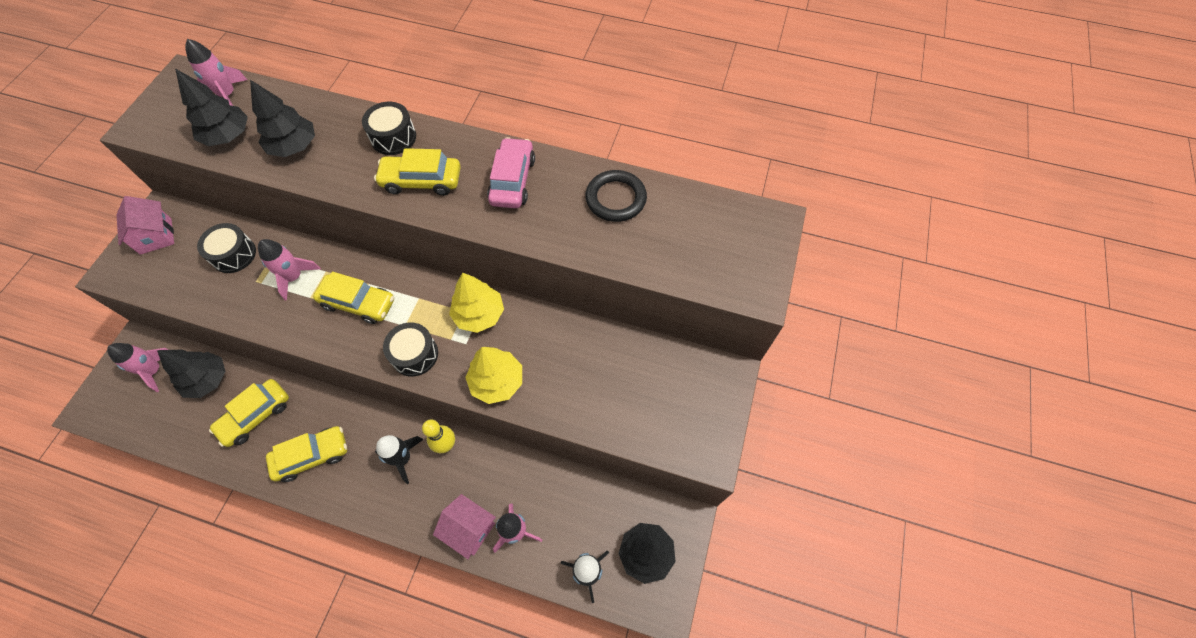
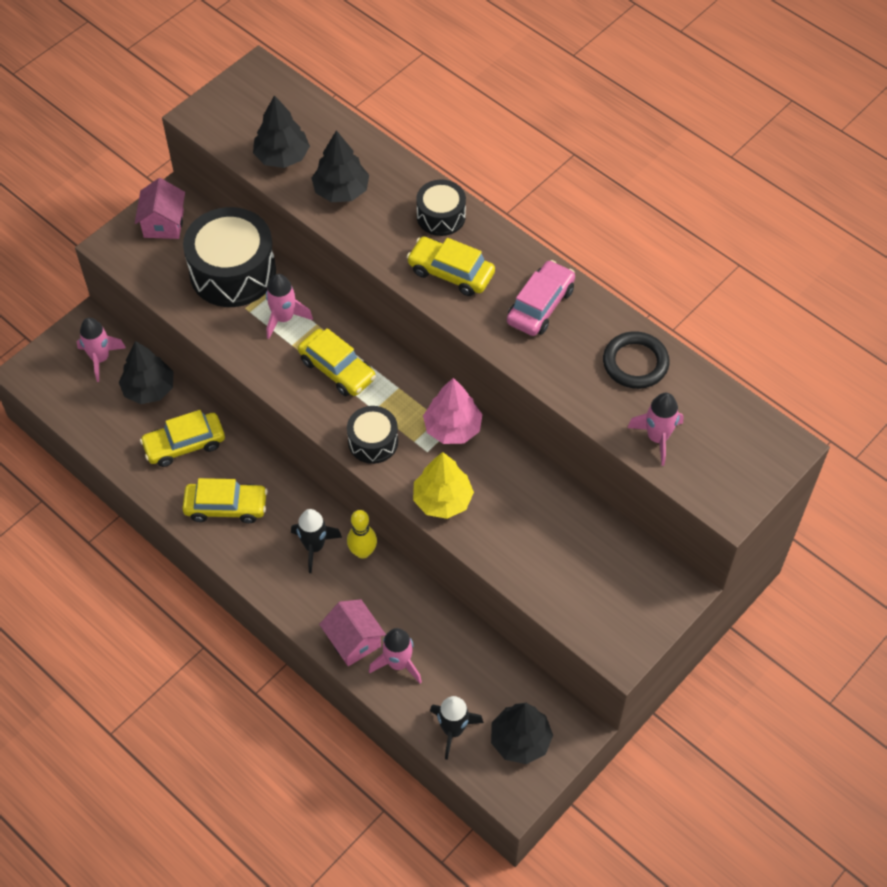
camera: 25 degrees right, 5 degrees down
pink rocket [185,39,247,106] -> pink rocket moved to [627,393,684,466]
black drum [197,223,256,273] -> black drum [183,207,276,307], size x1.84
yellow tree [449,272,504,333] -> pink tree [423,378,483,444]

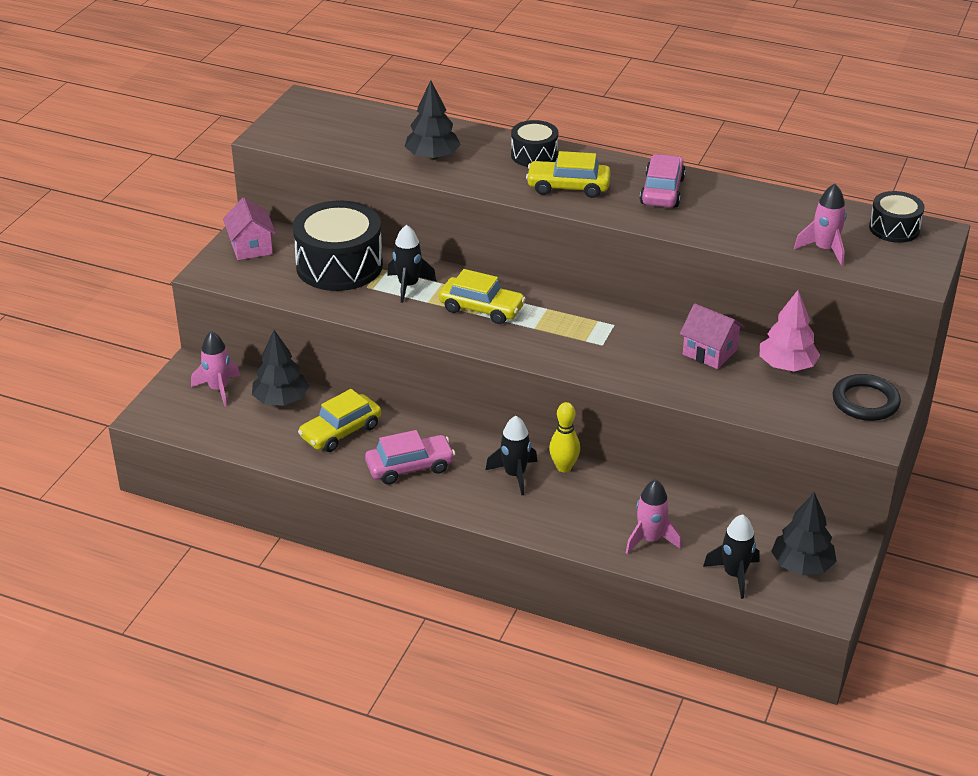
camera: 20 degrees left, 20 degrees down
yellow car [182,478,268,523] -> pink car [365,430,455,485]
black tree [253,95,310,168] -> none
pink rocket [266,274,313,339] -> black rocket [387,225,436,303]
pink house [319,599,386,666] -> pink house moved to [680,303,745,369]
black drum [347,406,398,464] -> black drum moved to [869,191,925,243]
yellow tree [413,452,474,519] -> none
pink tree [423,378,483,444] -> pink tree moved to [760,290,820,372]
black ring [603,331,670,389] -> black ring moved to [832,374,901,421]

